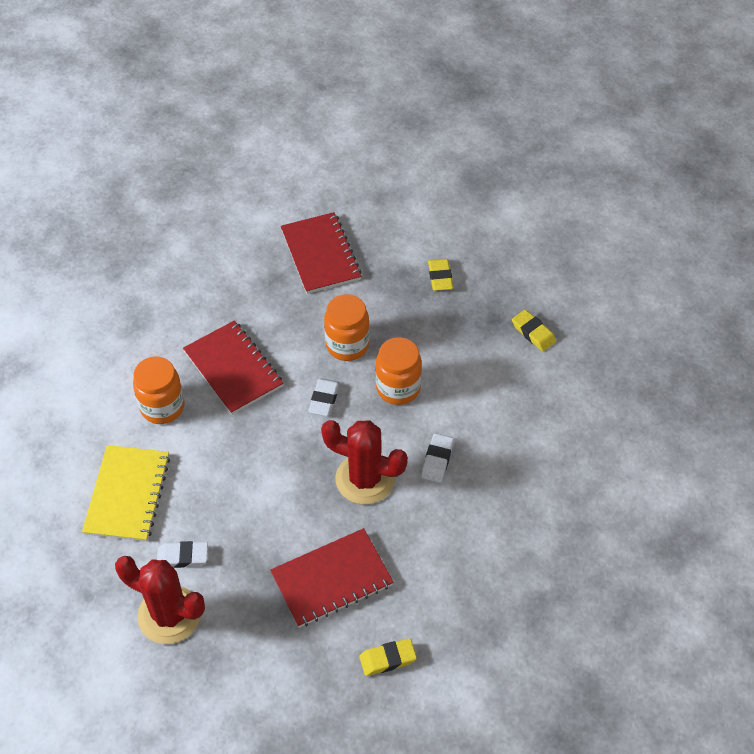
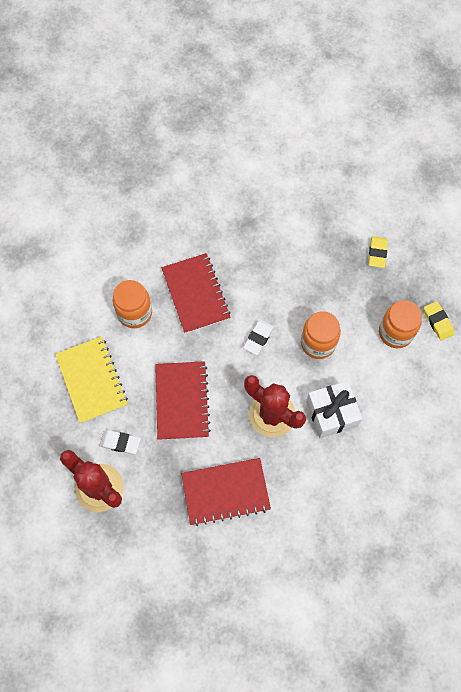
camera: 15 degrees right, 15 degrees up
yellow notebook [82,445,170,542] -> yellow notebook turned 45 degrees counterclockwise [55,337,128,423]
red notebook [281,212,362,294] -> red notebook moved to [155,361,211,440]
orange jar [324,294,370,361] -> orange jar moved to [379,300,422,348]
yellow eraser [360,639,417,676] -> none
white eraser [421,433,454,483] -> white gift [306,381,363,438]

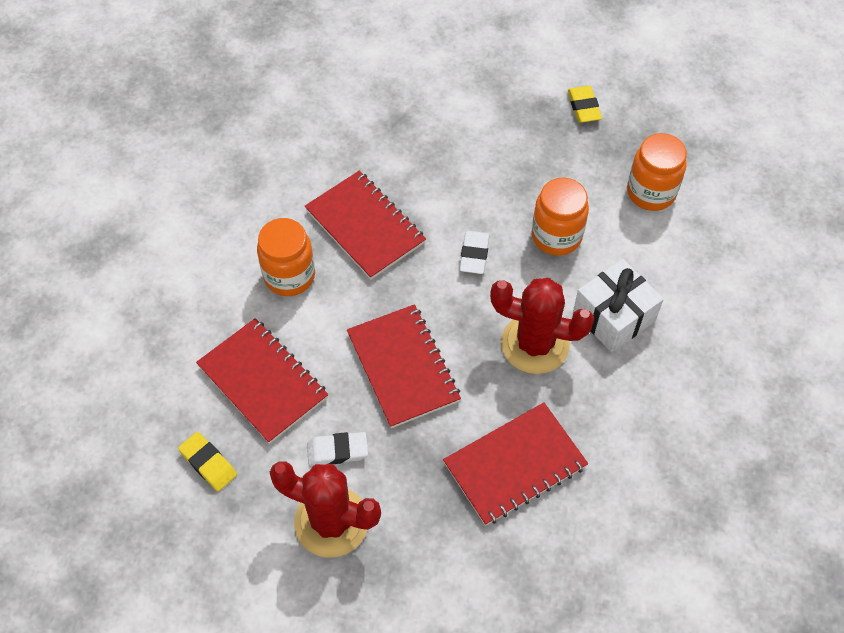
camera: 20 degrees left, 10 degrees down
yellow notebook [55,337,128,423] -> red notebook [196,318,328,444]
yellow eraser [424,301,454,341] -> yellow eraser moved to [178,432,237,491]

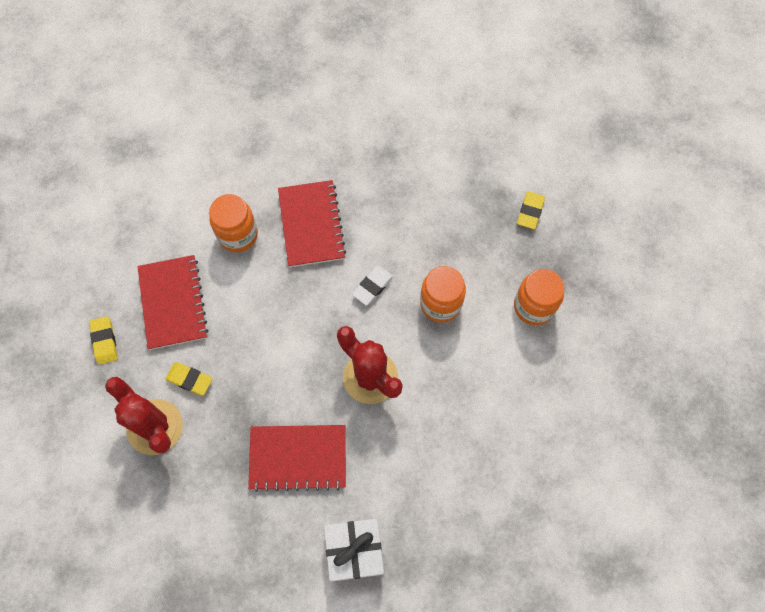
camera: 30 degrees right, 10 degrees up
white eraser [307,432,368,466] -> yellow eraser [166,362,213,396]
red notebook [347,304,461,428] -> none
white gift [573,259,664,353] -> white gift moved to [324,519,384,582]

